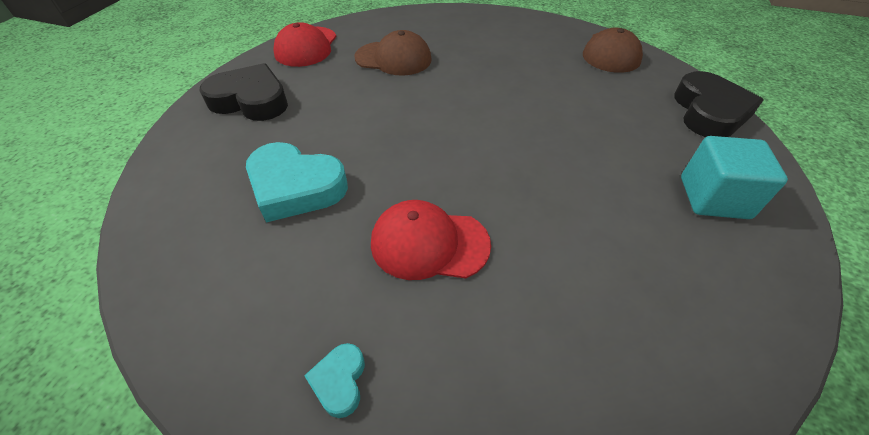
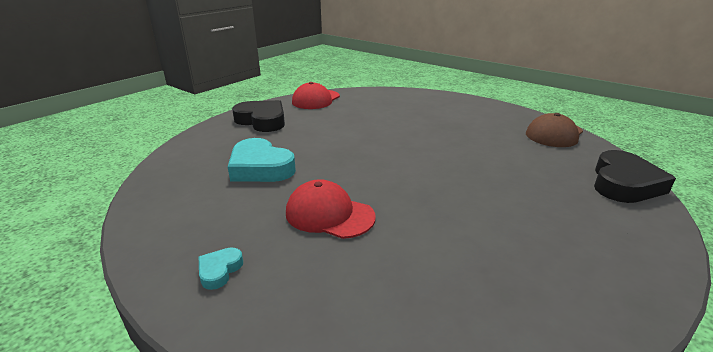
camera: 20 degrees right, 20 degrees down
brown cap [354,30,432,76] -> none
turquoise cube [681,136,788,219] -> none

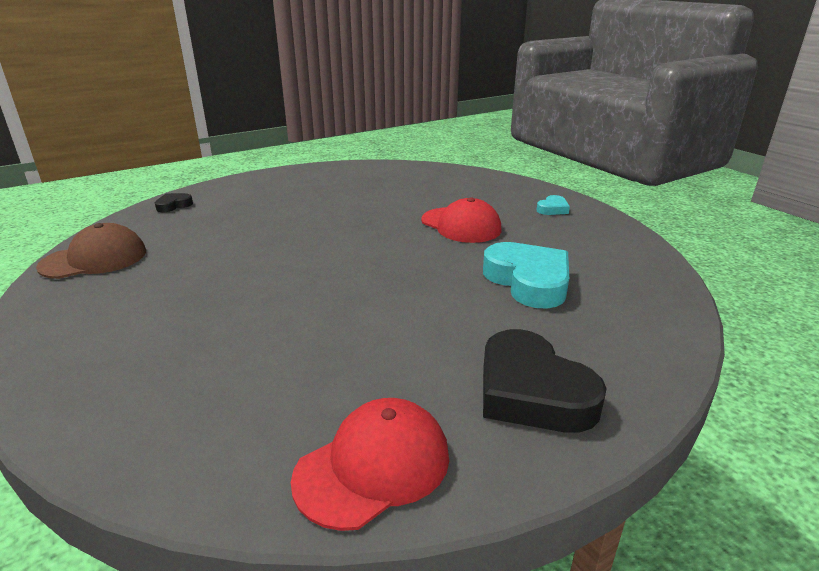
camera: 160 degrees left, 0 degrees up
black heart [594,150,676,203] -> black heart [155,193,193,212], size x0.47

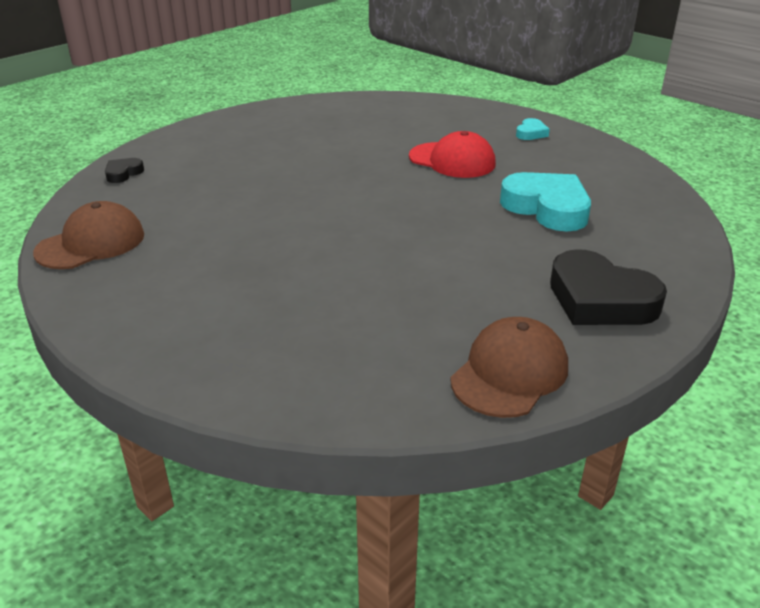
camera: 15 degrees left, 5 degrees up
red cap [291,398,449,531] -> brown cap [450,317,568,418]

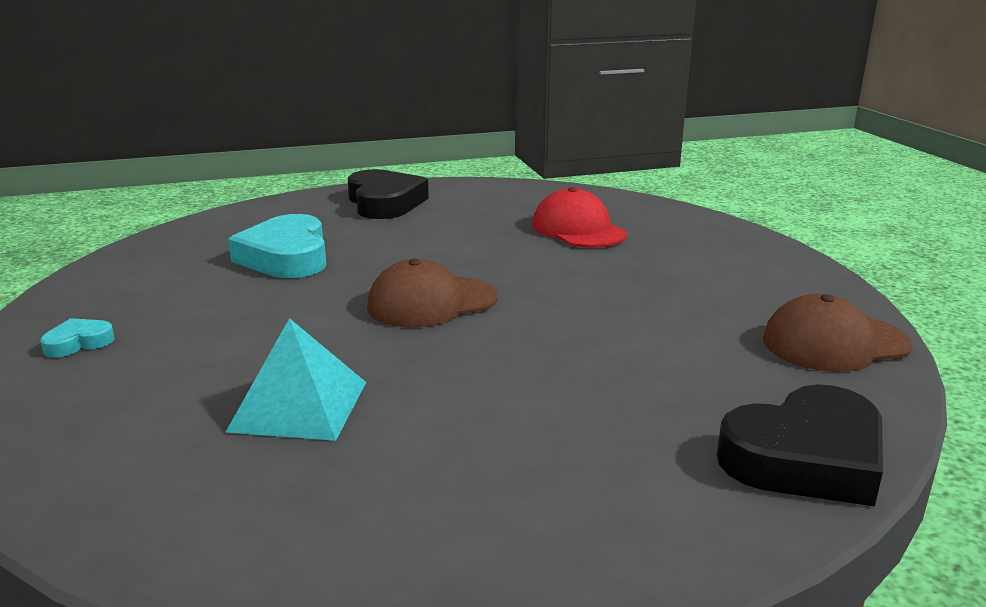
camera: 150 degrees left, 10 degrees down
black heart [105,158,144,183] -> black heart [717,384,883,507], size x2.13
red cap [409,131,496,178] -> red cap moved to [532,187,627,248]
brown cap [450,317,568,418] -> brown cap moved to [367,259,497,328]
none -> turquoise pyramid [226,318,366,441]

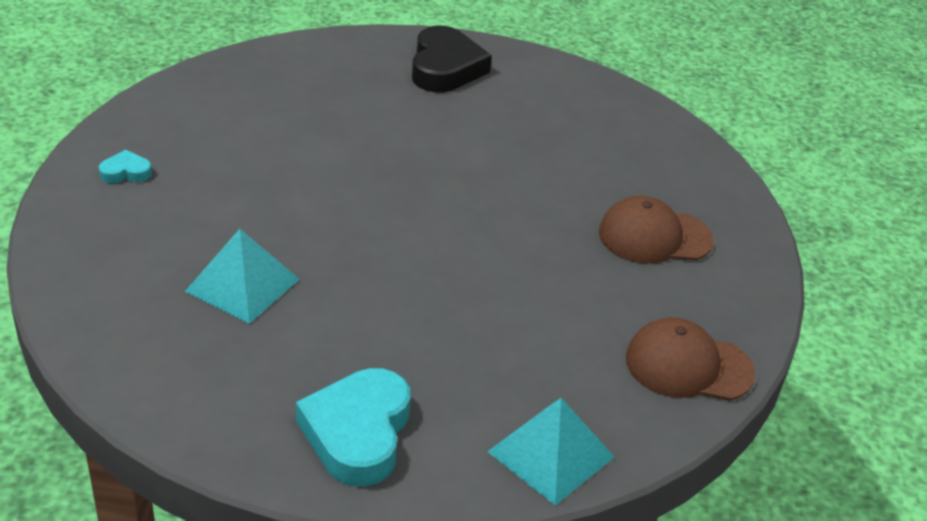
camera: 20 degrees right, 15 degrees up
turquoise heart [228,214,326,278] -> turquoise heart moved to [296,368,410,487]
brown cap [367,259,497,328] -> brown cap moved to [599,196,714,264]
red cap [532,187,627,248] -> none
black heart [717,384,883,507] -> turquoise pyramid [487,398,614,505]

